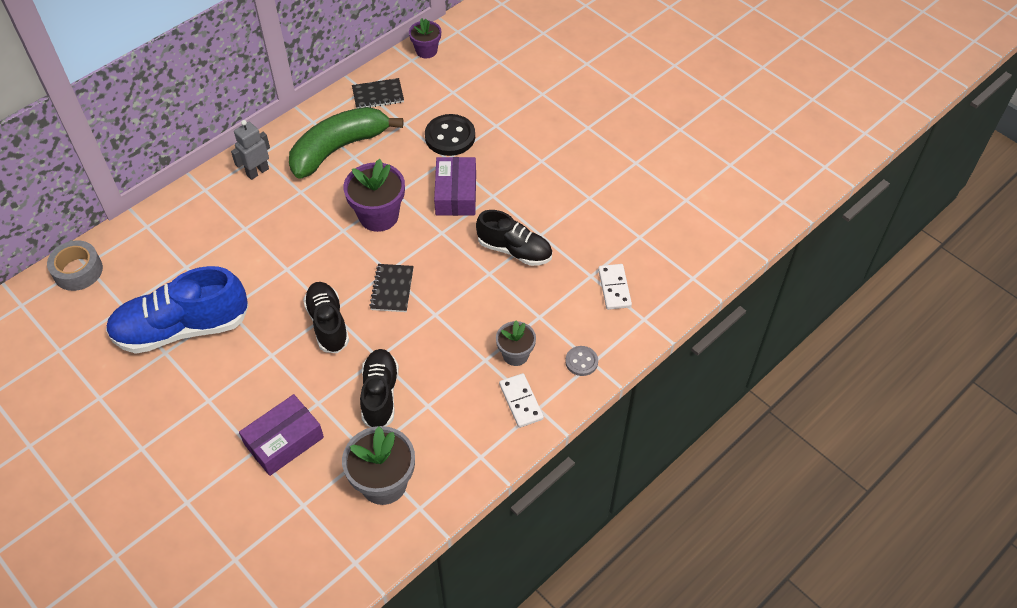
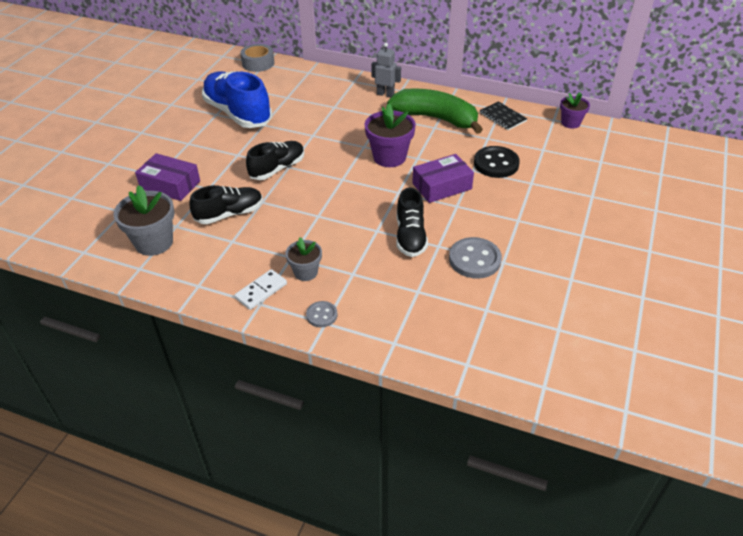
camera: 65 degrees right, 10 degrees down
black notebook [369,264,414,312] -> none
white domino [598,264,632,310] -> none
none -> grey button [449,237,502,279]

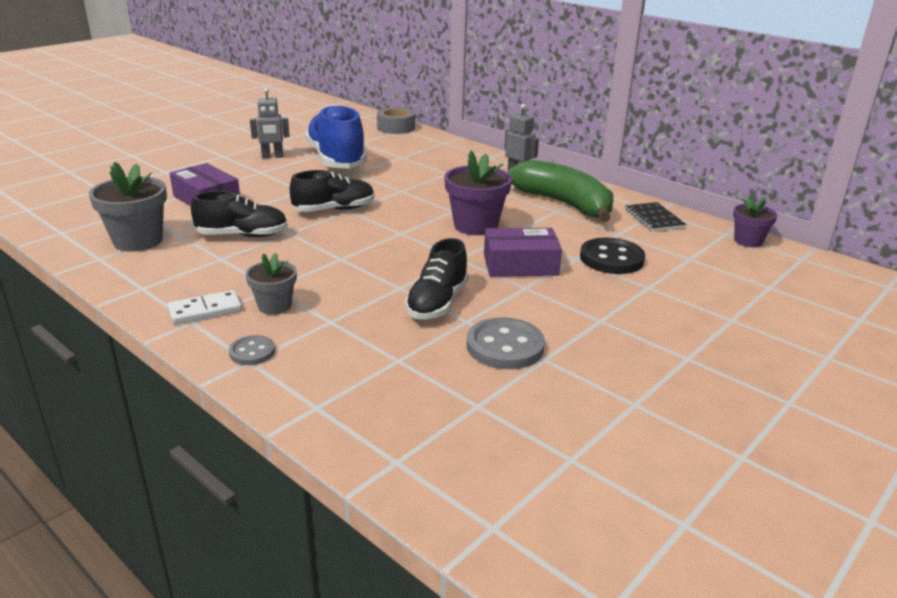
camera: 20 degrees right, 15 degrees down
none -> grey robot [250,88,290,158]

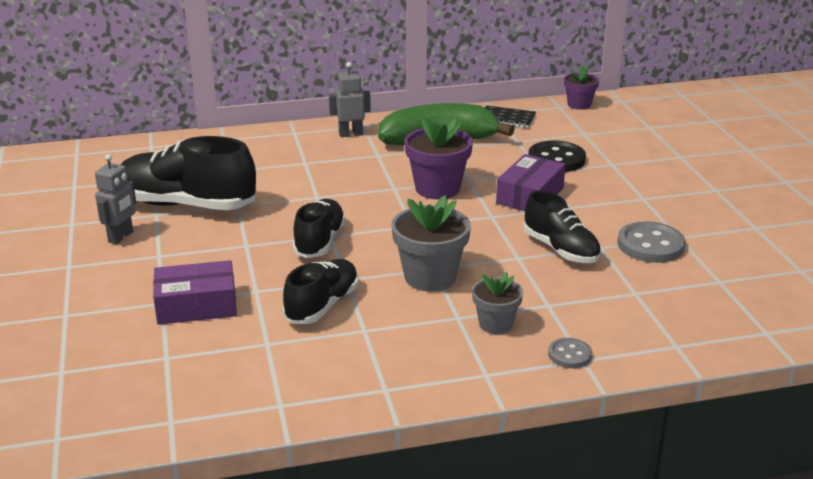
camera: 55 degrees left, 0 degrees up
grey flower pot [89,162,167,252] -> grey flower pot moved to [392,195,471,292]
white domino [168,290,242,324] -> none
blue shoe [305,104,367,169] -> black shoe [120,136,256,210]
grey tape [377,107,415,134] -> none

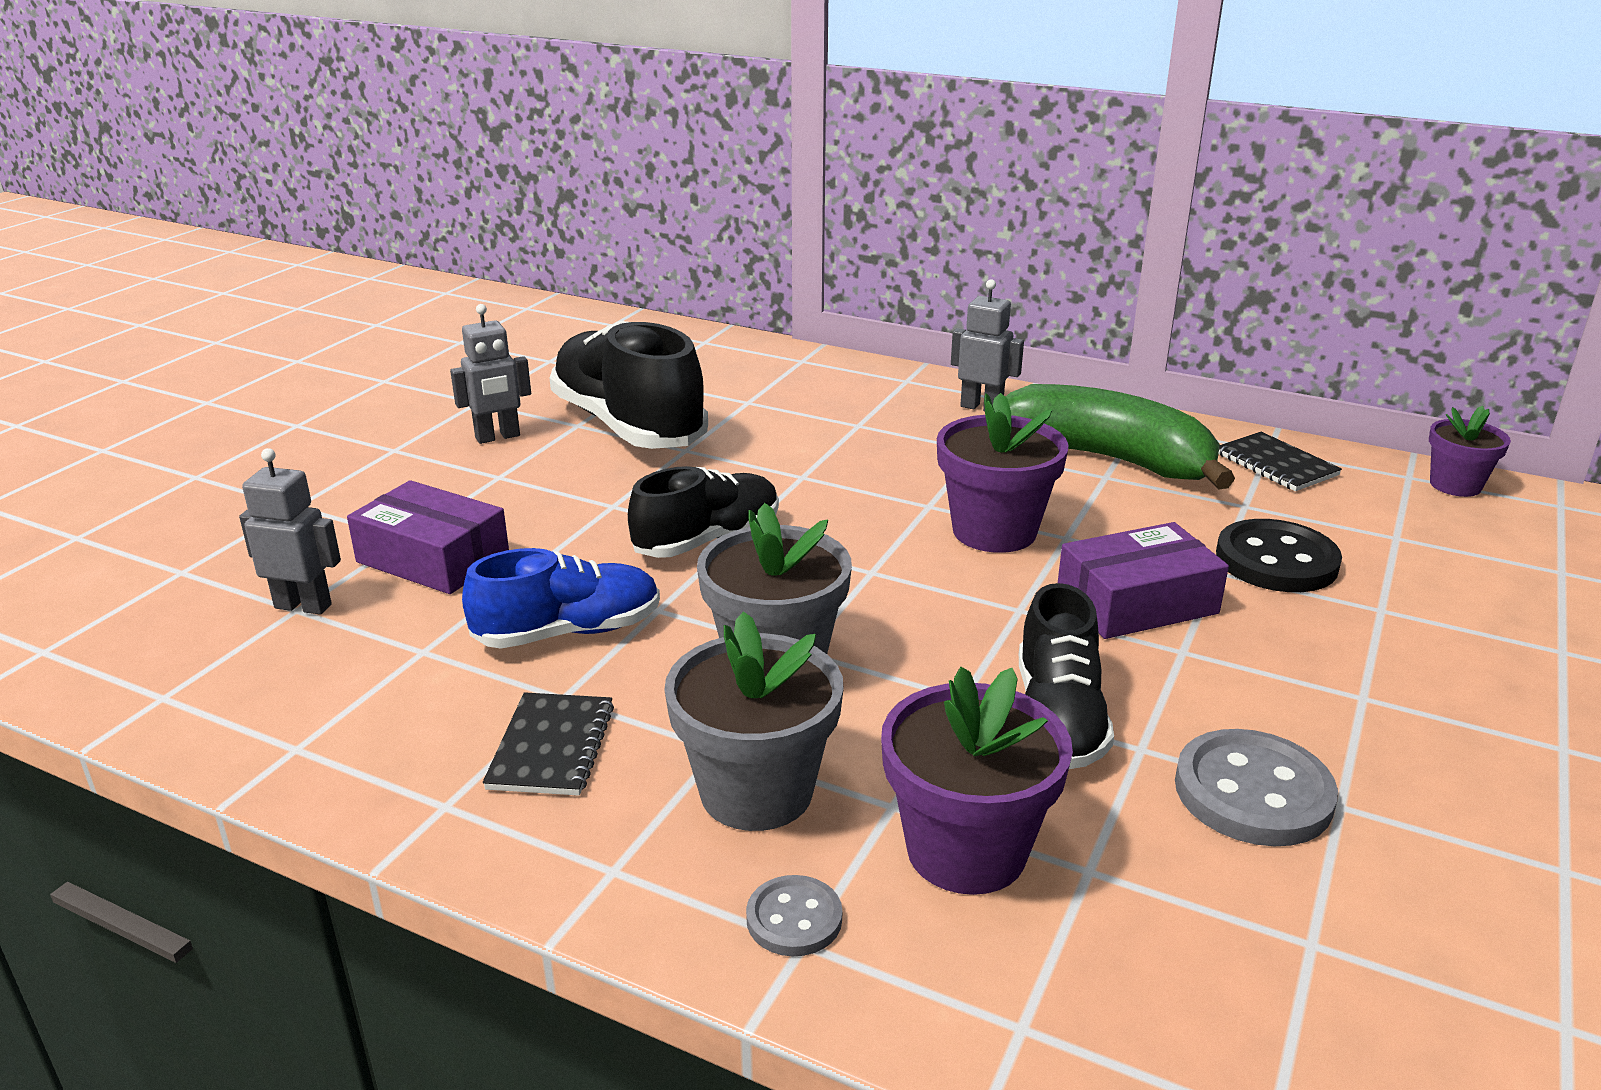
camera: 40 degrees right, 0 degrees up
black shoe [283,259,359,324] -> blue shoe [462,548,660,649]
grey flower pot [472,272,523,334] -> grey flower pot [664,611,844,831], size x1.64
none -> grey robot [239,448,341,615]
none -> black notebook [483,692,614,796]
none -> purple flower pot [881,667,1073,895]

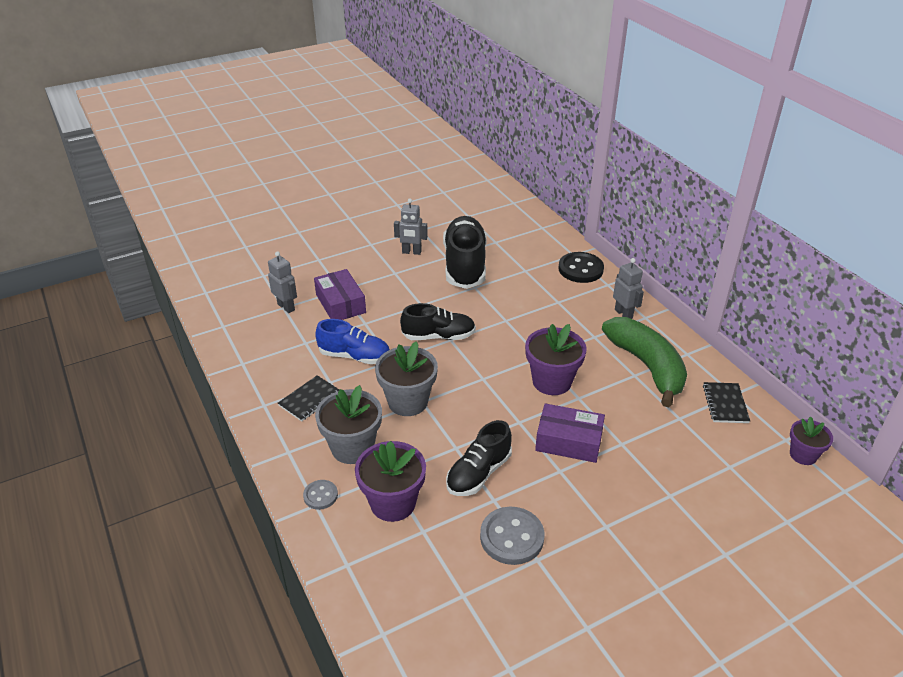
camera: 35 degrees right, 10 degrees up
black button [1216,519,1342,592] -> black button moved to [558,252,604,283]

